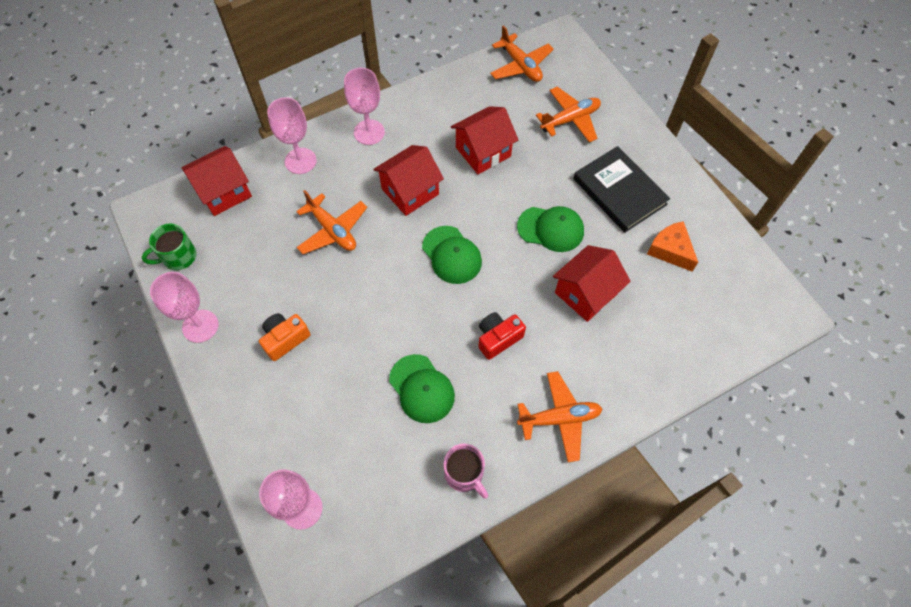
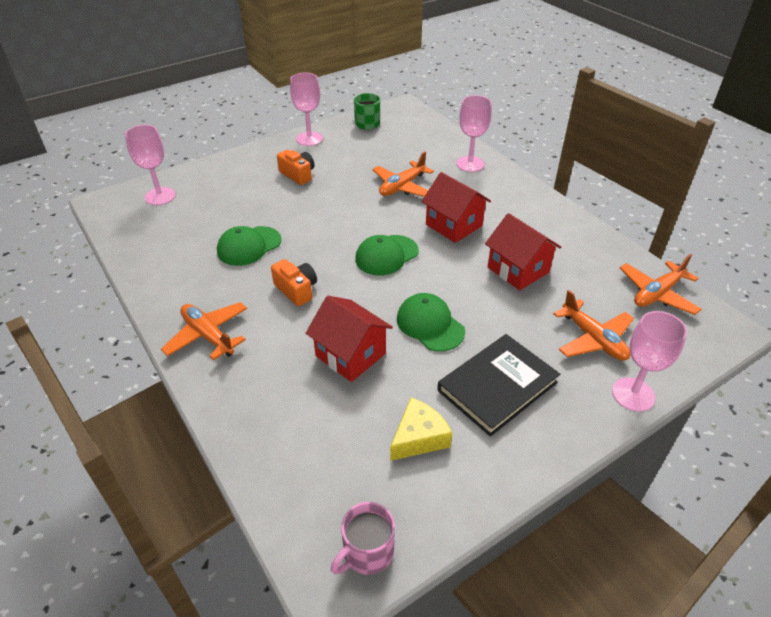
camera: 85 degrees right, 20 degrees down
red house [181,146,252,216] -> none
pink goblet [344,68,385,145] -> pink goblet moved to [612,311,687,412]
pink mug [444,443,488,499] -> pink mug moved to [331,502,395,575]
red camera [478,312,526,360] -> orange camera [271,259,317,306]
green cap [517,206,584,252] -> green cap turned 135 degrees clockwise [397,293,465,351]
orange plane [517,371,602,462] -> orange plane turned 150 degrees clockwise [161,302,247,360]
orange cheese [647,221,698,271] -> yellow cheese [390,398,452,461]

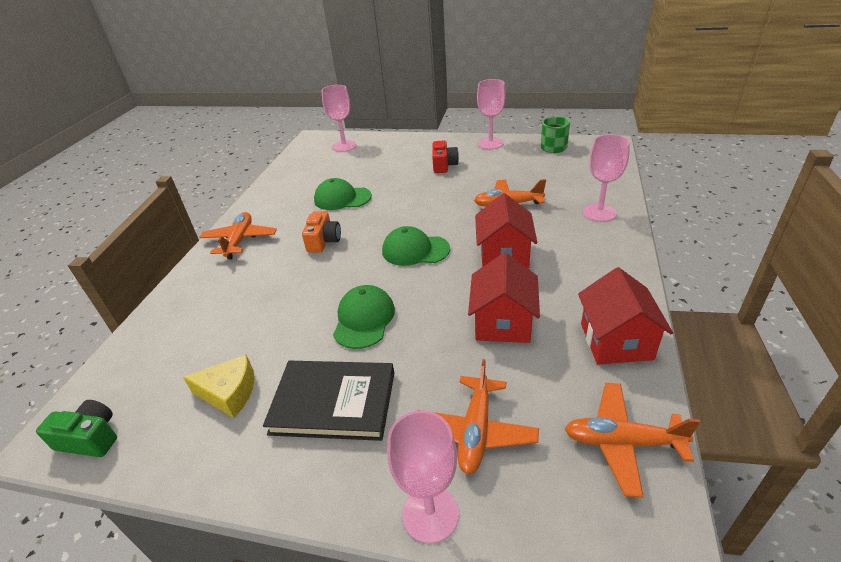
camera: 50 degrees right, 5 degrees down
orange camera [277,150,314,185] -> red camera [432,140,459,173]
red house [306,296,393,382] -> red house moved to [578,267,673,364]
pink mug [331,502,395,575] -> green camera [36,400,117,457]

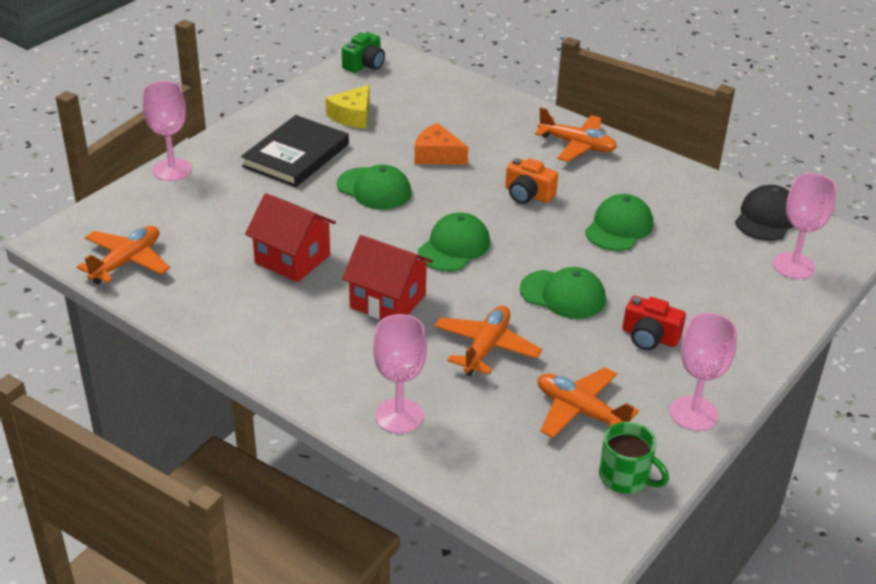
camera: 110 degrees right, 0 degrees up
orange plane [417,359,539,474] -> orange plane moved to [538,367,639,438]
red house [578,267,673,364] -> none
none -> orange cheese [415,123,468,165]
none -> green cap [520,267,606,319]
none -> black cap [735,185,793,241]

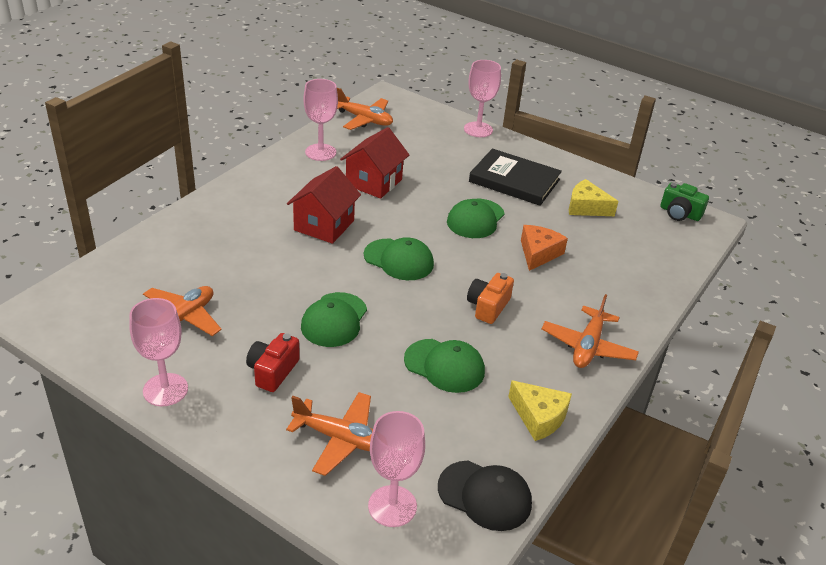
camera: 85 degrees right, 0 degrees up
pink goblet [373,314,427,434] -> pink goblet moved to [304,79,338,161]
orange plane [434,306,542,376] -> orange plane moved to [286,392,373,476]
green mug [599,422,669,494] -> none
none -> yellow cheese [508,380,572,441]

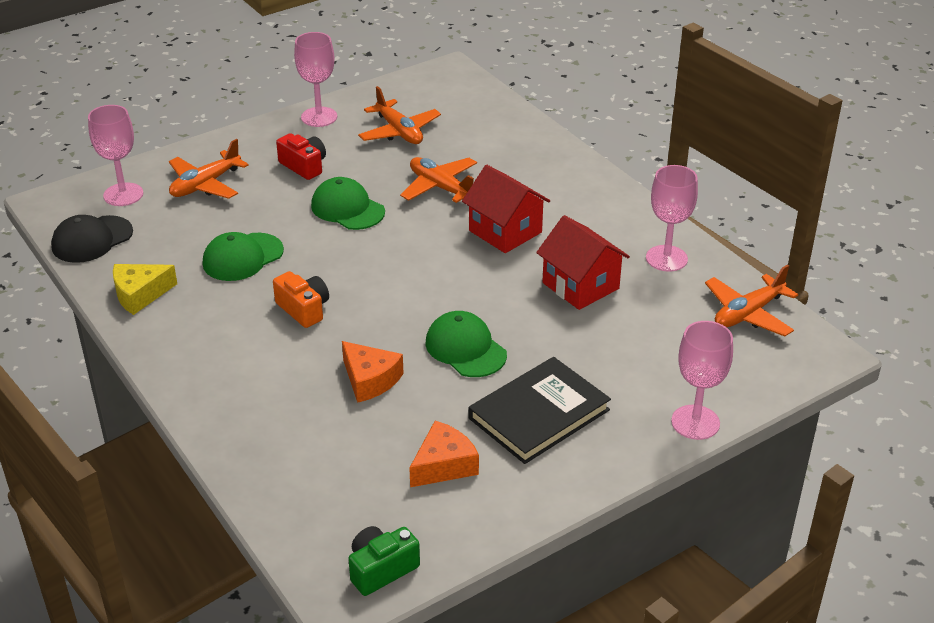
camera: 115 degrees right, 0 degrees up
green cap [364,237,434,280] -> none
orange plane [541,294,639,368] -> orange plane moved to [400,157,477,203]
yellow cheese [569,179,618,216] -> orange cheese [409,421,479,487]

